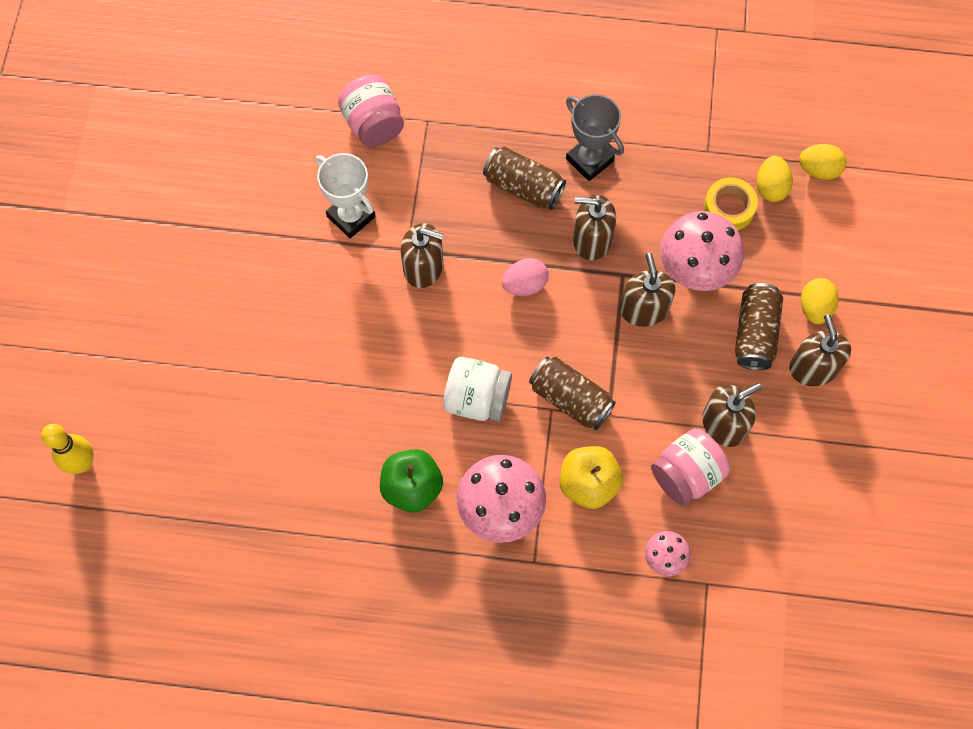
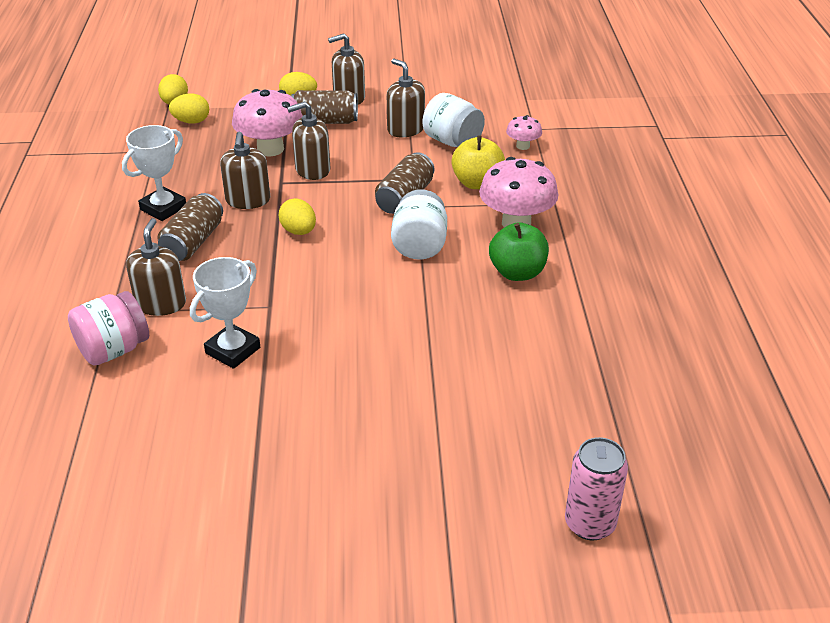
camera: 100 degrees left, 30 degrees down
yellow bowling pin [41,424,94,474] -> pink can [565,437,628,540]
brown soap dispenser [401,223,444,288] -> brown soap dispenser moved to [126,218,186,316]
pink egg [502,258,549,296] -> yellow egg [279,198,316,235]
grey trophy [566,94,624,181] -> white trophy [122,125,186,221]
pink jar [651,428,730,505] -> white jar [423,93,485,147]
yellow tape [704,177,758,230] -> none

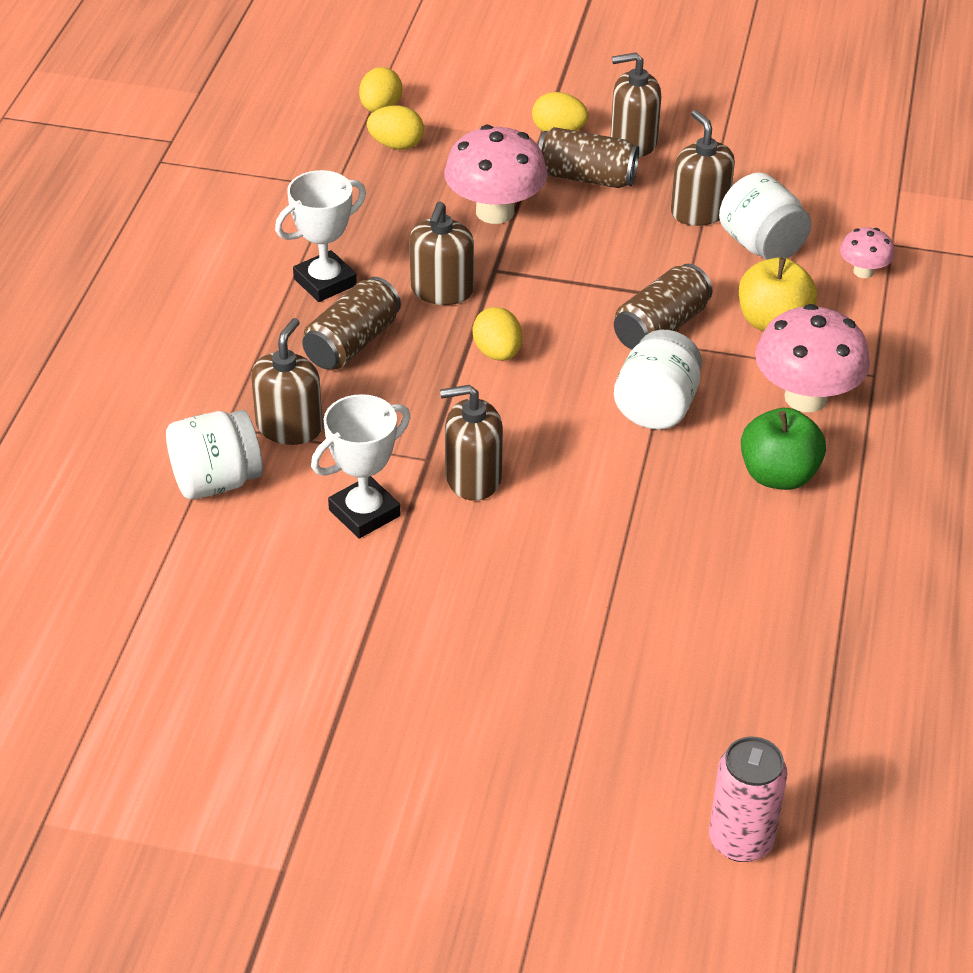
camera: 15 degrees right, 5 degrees up
pink jar [68,291,149,366] -> white jar [166,410,263,500]
brown soap dispenser [287,101,330,180] -> brown soap dispenser moved to [440,385,503,501]

